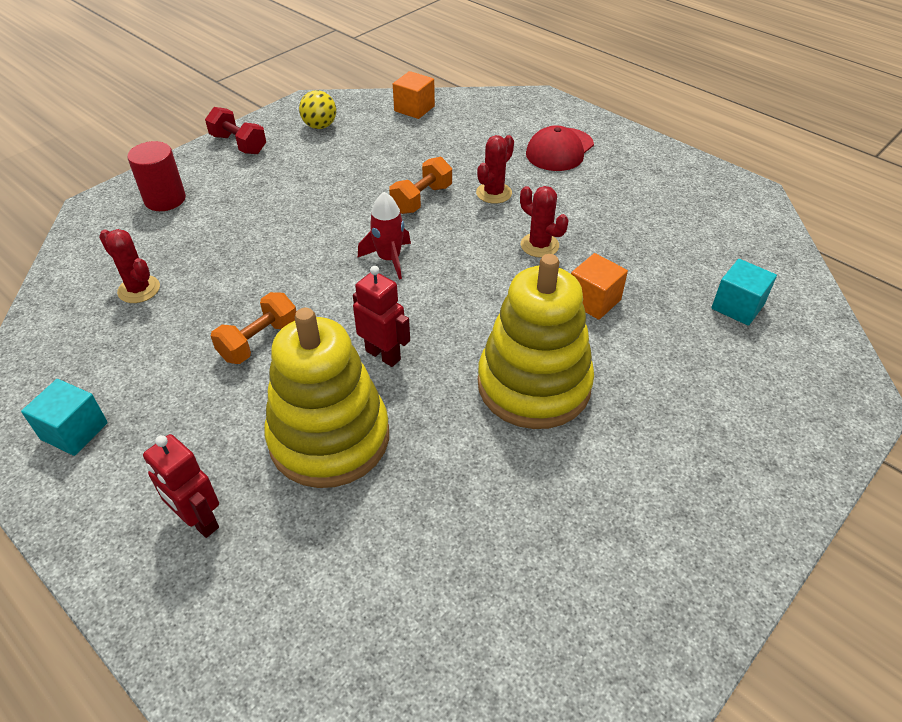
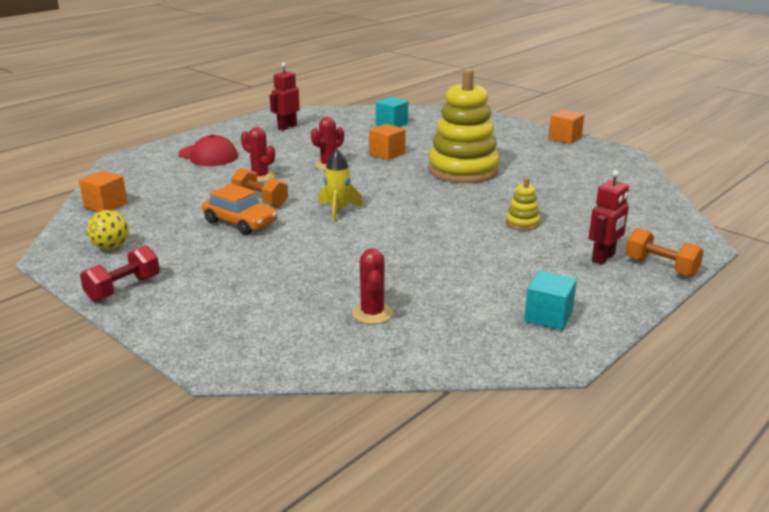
camera: 90 degrees left, 20 degrees down
red cactus [99,229,160,303] -> red cactus turned 45 degrees counterclockwise [352,248,393,324]
red cylinder [127,141,186,211] -> none
orange dumbbell [211,292,297,364] -> orange dumbbell moved to [625,227,704,277]
yellow stacking toy [264,308,389,488] -> yellow stacking toy [506,178,540,230], size x0.41
red robot [353,266,410,367] -> red robot moved to [270,63,300,130]
red rocket [358,192,411,280] -> yellow rocket [318,149,363,222]
none -> orange car [202,184,277,235]
none -> orange cube [549,110,584,144]

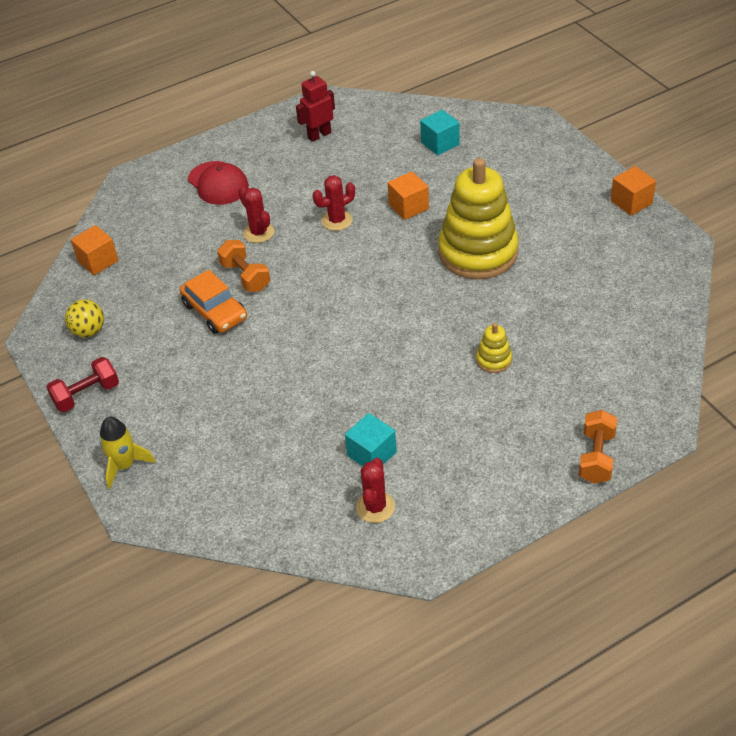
camera: 20 degrees right, 20 degrees up
yellow rocket [318,149,363,222] -> yellow rocket moved to [99,417,155,489]
red cactus [352,248,393,324] -> red cactus moved to [356,458,395,523]
turquoise cube [524,271,577,330] -> turquoise cube moved to [345,413,397,467]
red robot [589,170,629,264] -> none
orange dumbbell [625,227,704,277] -> orange dumbbell turned 45 degrees clockwise [579,410,617,484]

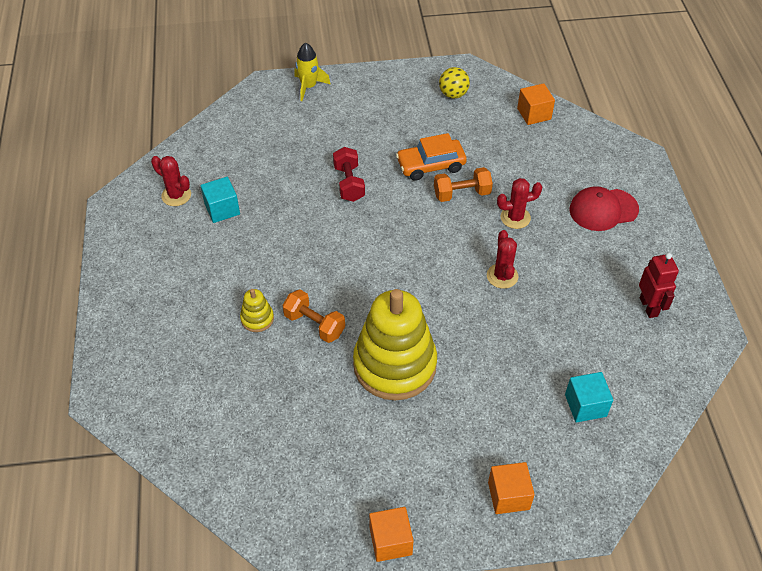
camera: 110 degrees right, 5 degrees up
red dumbbell [46,357,119,412] -> red dumbbell moved to [333,147,365,202]
orange cube [388,171,429,220] -> orange cube moved to [488,462,535,514]
orange dumbbell [579,410,617,484] -> orange dumbbell moved to [283,289,345,343]

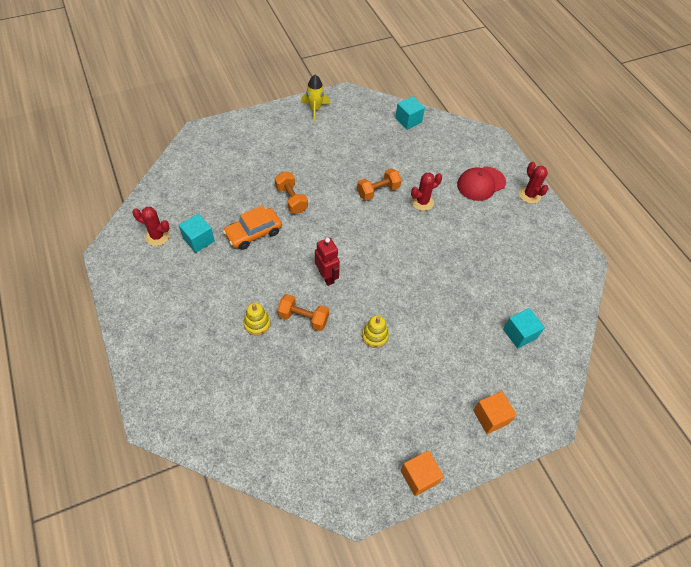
camera: 20 degrees left, 5 degrees up
yellow rocket [294,43,331,101] -> yellow rocket moved to [301,75,330,121]
red dumbbell [333,147,365,202] -> orange dumbbell [275,172,308,214]
yellow stacking toy [353,289,437,400] -> yellow stacking toy [362,315,389,348], size x0.41
orange car [396,133,467,181] -> orange car moved to [223,205,282,250]
yellow ball [439,67,470,99] -> none
red cactus [487,230,519,289] -> red cactus moved to [519,162,549,203]
orange cube [517,83,555,125] -> turquoise cube [395,96,425,130]
red robot [639,253,679,318] -> red robot moved to [315,237,340,286]

